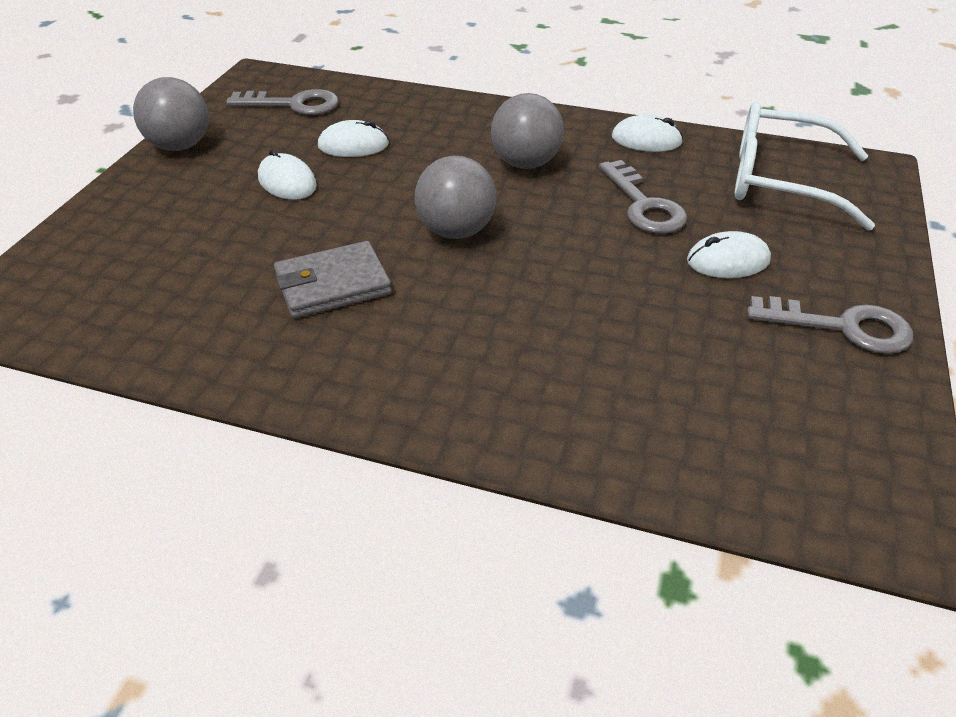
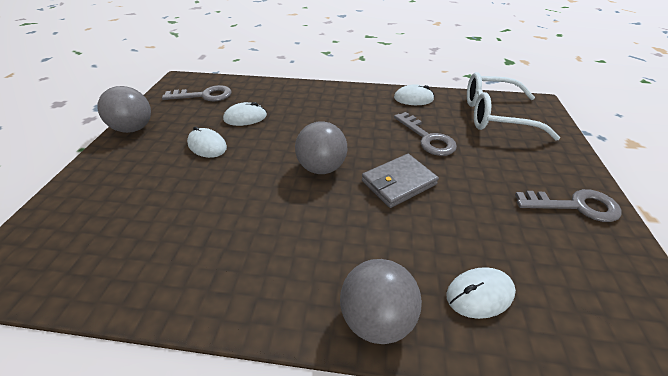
camera: 10 degrees left, 0 degrees up
grey wallet [274,241,392,318] -> grey wallet moved to [362,154,439,208]
grey ball [491,93,564,169] -> grey ball moved to [340,259,422,344]
white mouse [687,231,771,278] -> white mouse moved to [447,267,516,319]

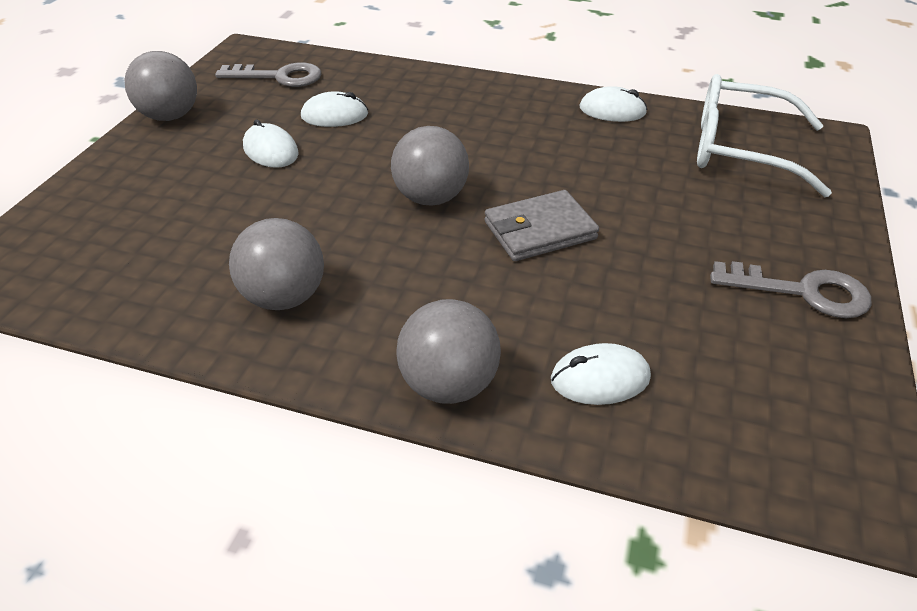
camera: 10 degrees right, 0 degrees up
grey key [394,112,457,156] -> none
none -> grey ball [229,218,324,310]

